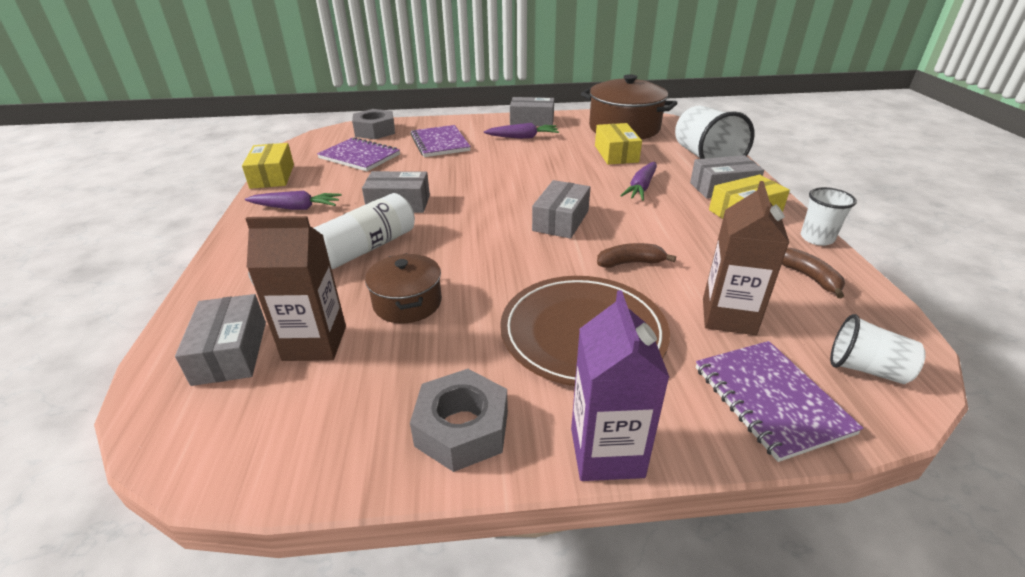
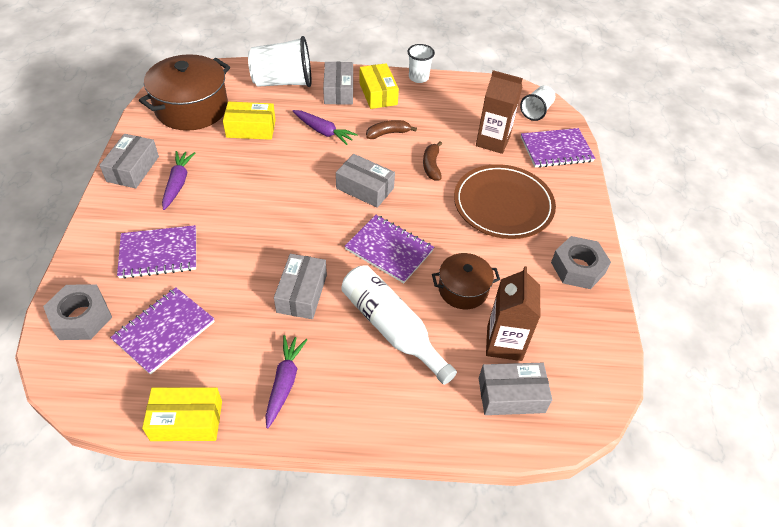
camera: 85 degrees left, 15 degrees up
purple carton [571,290,670,481] -> none
brown banana [782,248,845,298] -> brown banana moved to [366,120,417,139]
none -> purple notebook [345,215,434,283]

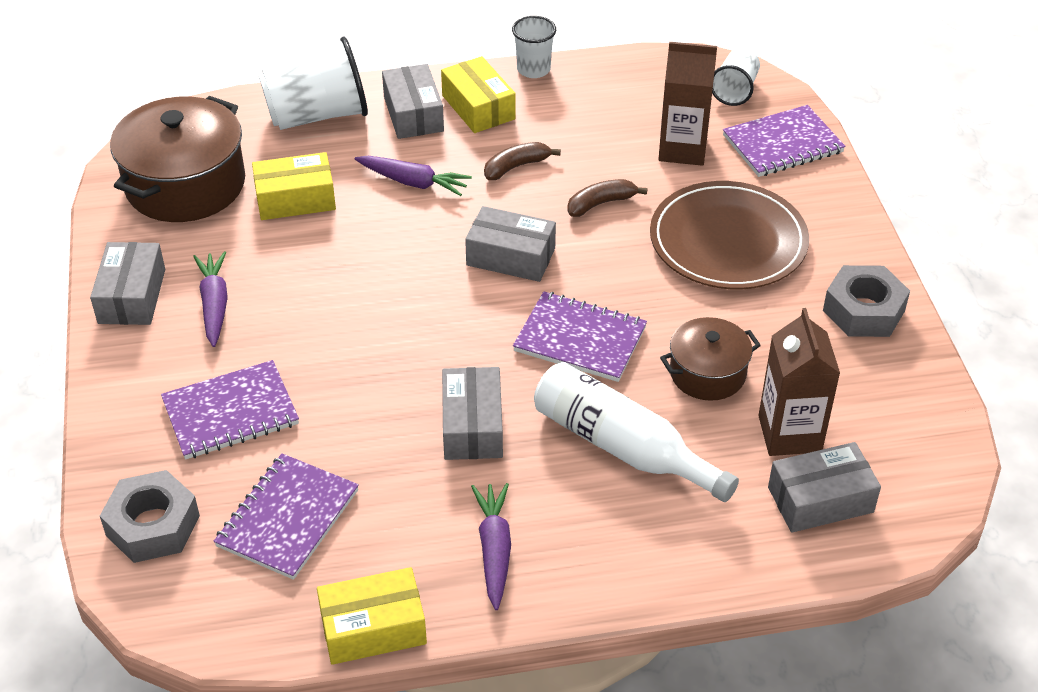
camera: 10 degrees left, 5 degrees down
brown banana [423,141,442,181] -> brown banana turned 75 degrees clockwise [567,179,648,217]

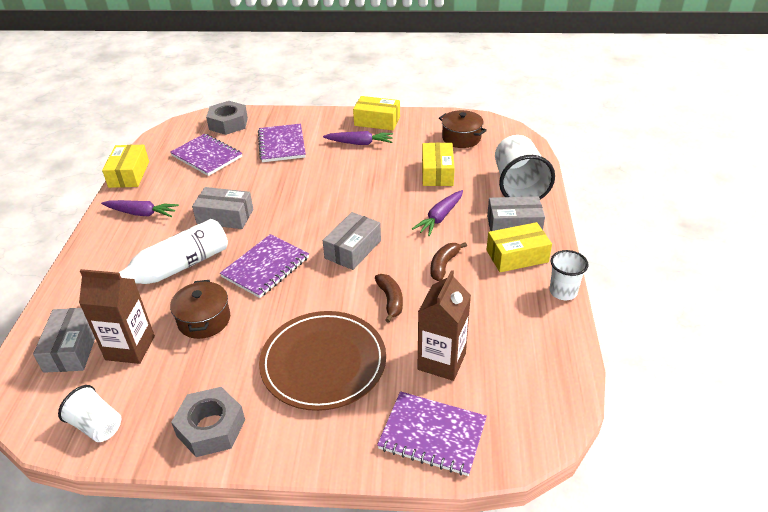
camera: 105 degrees right, 5 degrees down
grey box [90,242,165,325] -> yellow box [353,96,400,130]
brown pot [110,96,245,222] -> brown pot [439,110,487,148], size x0.57
brown banana [484,142,561,180] -> brown banana turned 135 degrees counterclockwise [430,242,467,281]
white cup [712,48,760,106] -> white cup moved to [58,385,121,442]
purple notebook [723,105,846,177] -> purple notebook turned 60 degrees counterclockwise [377,391,487,476]

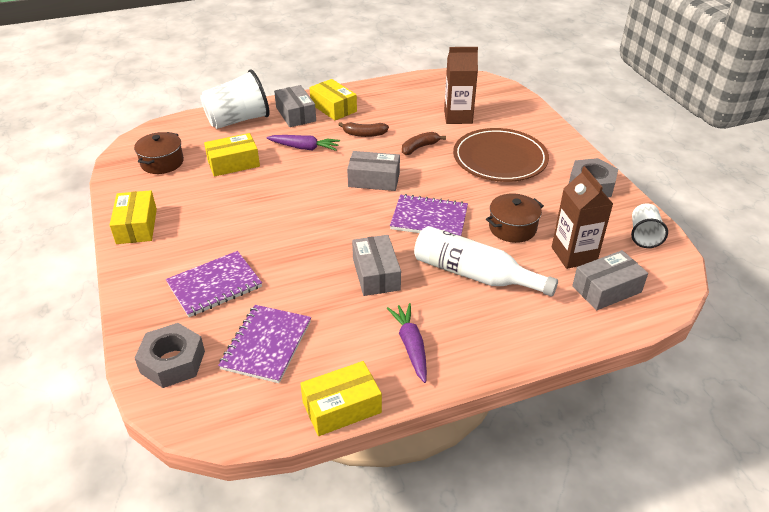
camera: 115 degrees left, 0 degrees up
purple carrot [323,131,393,145] -> none
purple notebook [377,391,487,476] -> none
white cup [550,250,588,300] -> none

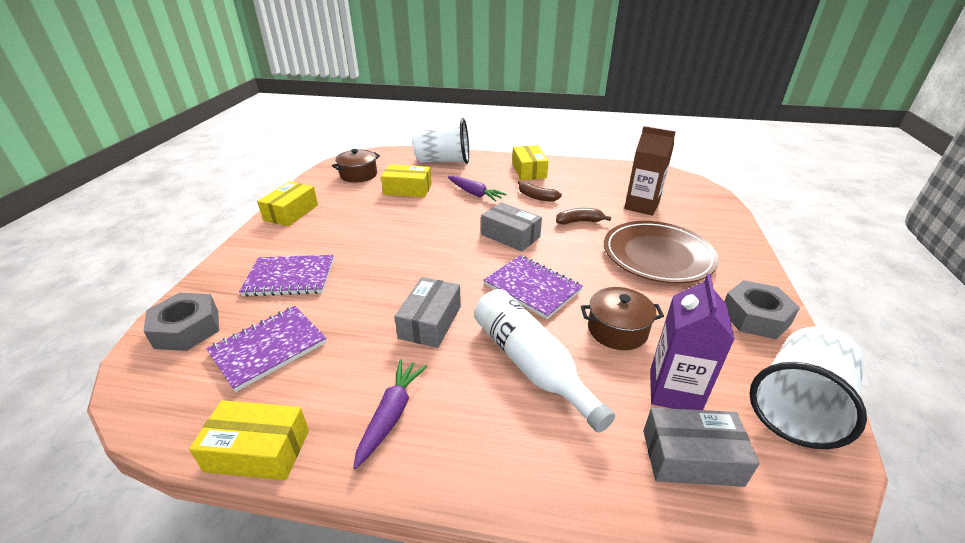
camera: 30 degrees right, 5 degrees down
grey box [274,85,316,127] -> none
brown carton [552,166,613,269] -> purple carton [650,274,735,410]
white cup [631,203,668,248] -> white cup [749,326,867,449], size x1.78

